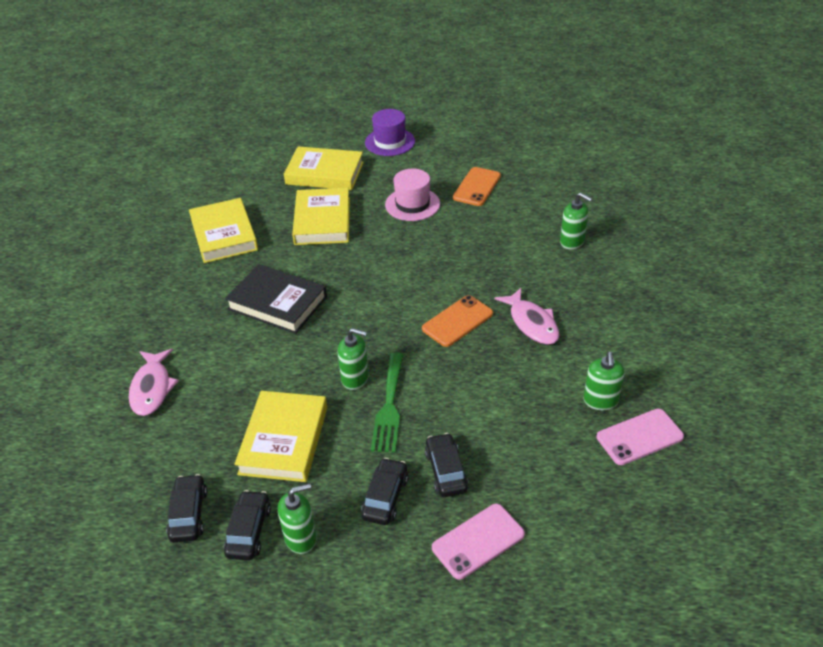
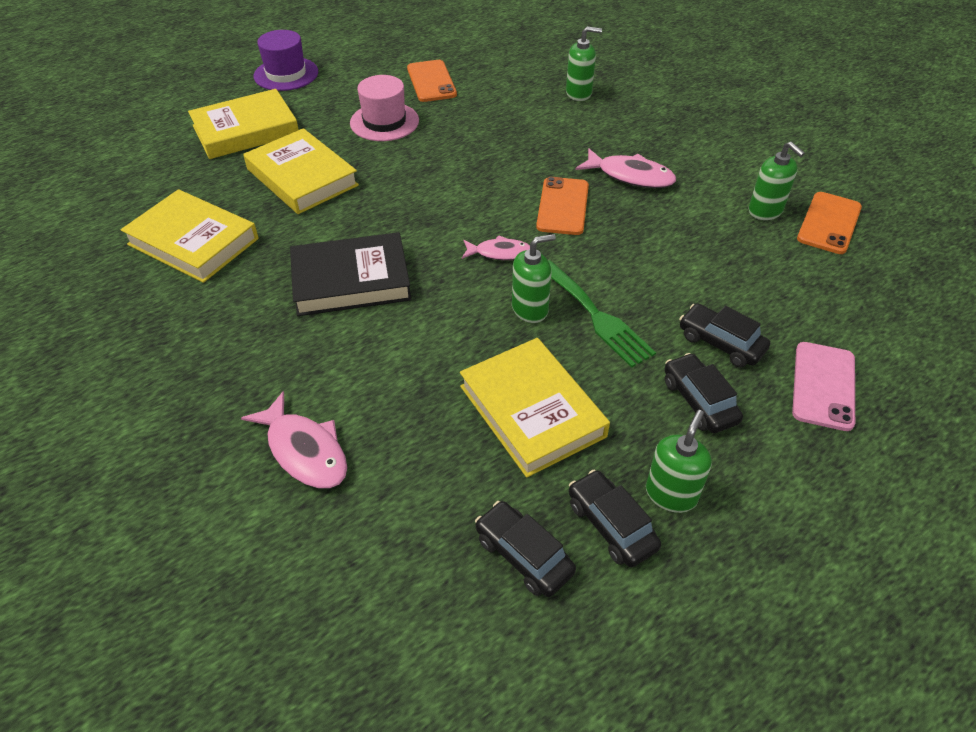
camera: 40 degrees left, 5 degrees up
pink phone [597,409,684,465] -> orange phone [797,192,862,254]
none -> pink fish [462,235,530,260]

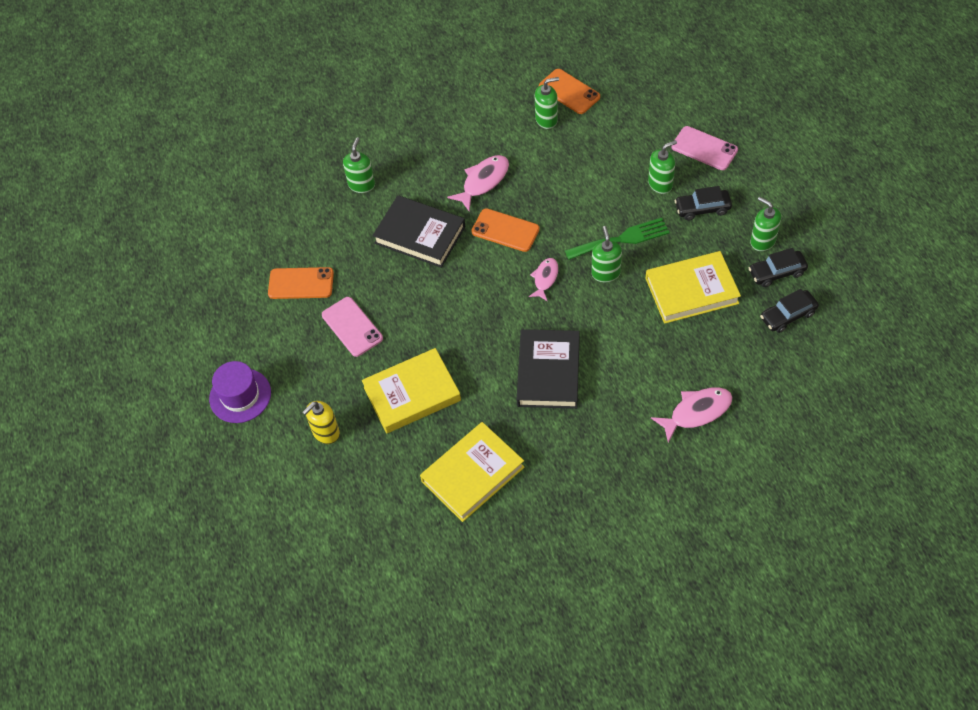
camera: 70 degrees left, 10 degrees up
yellow book [188,89,299,159] -> yellow soap dispenser [302,401,340,444]
pink hat [350,75,419,141] -> pink phone [322,297,383,357]
black car [679,304,770,367] -> green soap dispenser [648,140,677,194]
none -> black book [373,195,465,268]

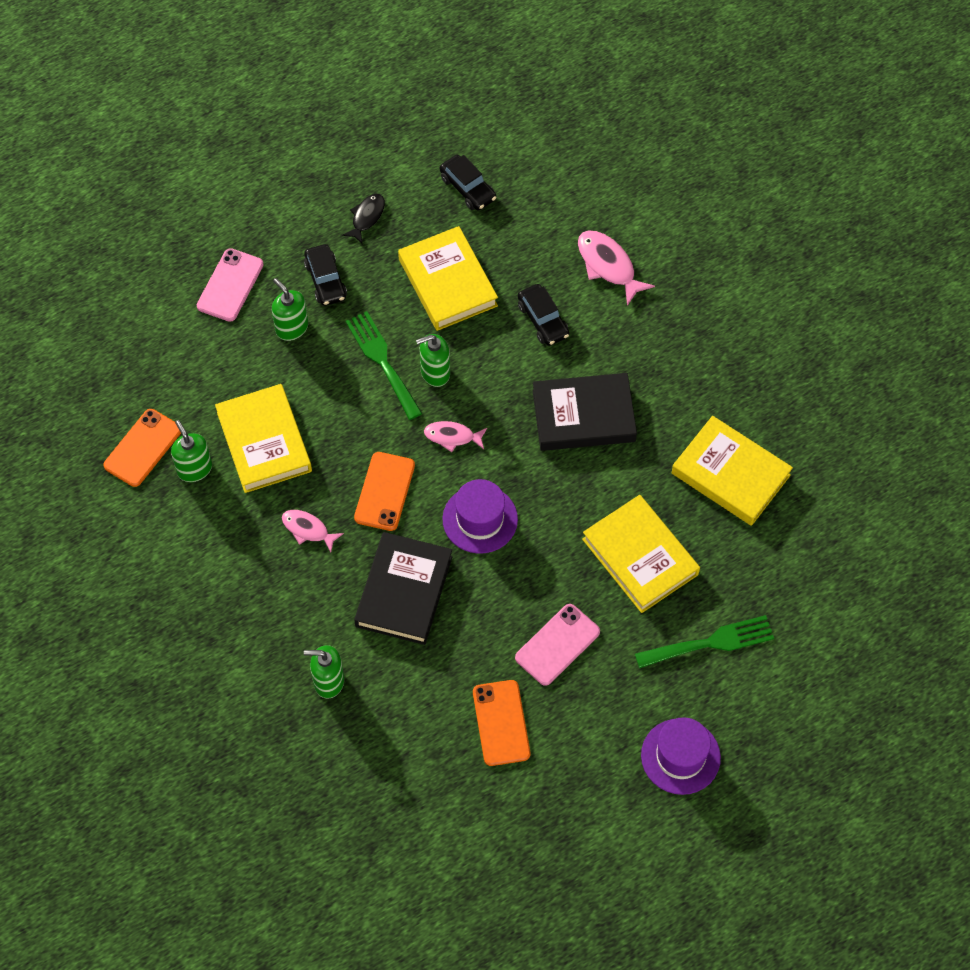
camera: 105 degrees left, 5 degrees up
yellow soap dispenser [302,401,340,444] -> green fork [635,615,774,668]
pink fish [447,155,509,211] -> pink fish [282,510,344,552], size x0.65
black car [749,248,808,287] -> black car moved to [518,284,569,346]
green soap dispenser [750,197,781,251] -> black fish [342,194,385,243]
none -> yellow book [215,384,312,493]
none -> purple hat [442,479,518,554]

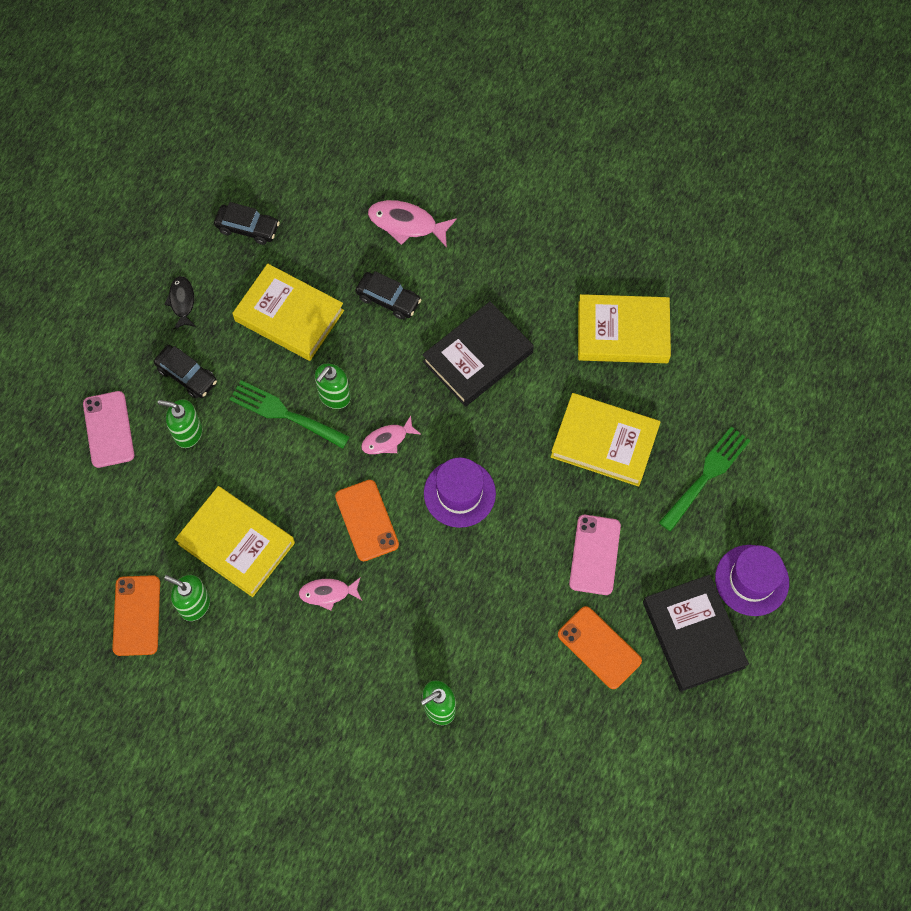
camera: 35 degrees left, 5 degrees up
black book [354,532,453,645] -> black book moved to [643,575,749,692]

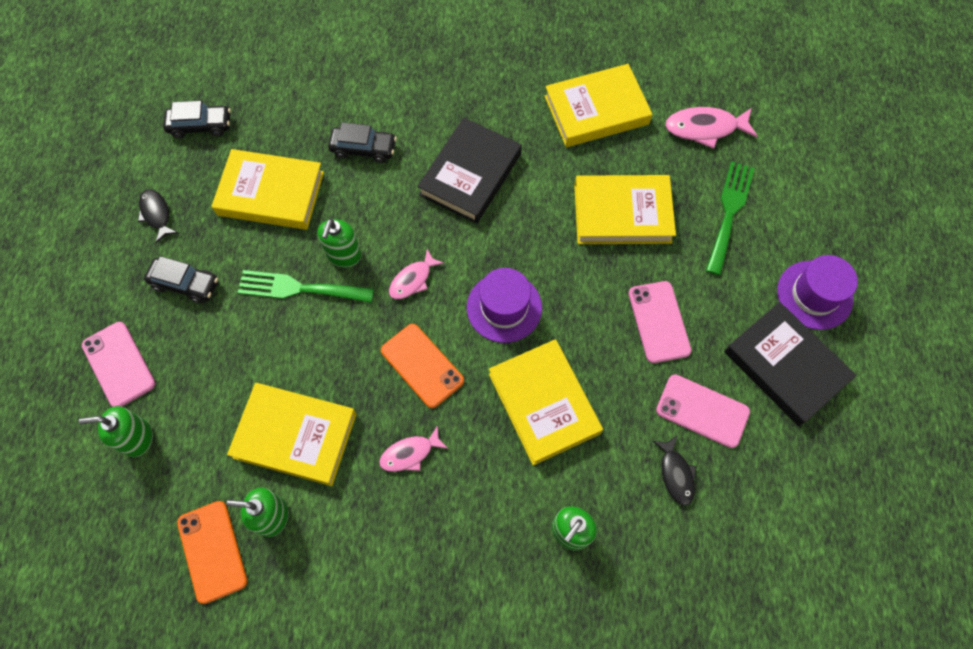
camera: 20 degrees left, 0 degrees up
green soap dispenser [158,399,202,448] -> green soap dispenser moved to [79,406,153,457]
pink fish [368,200,457,247] -> pink fish moved to [665,107,758,149]
orange phone [558,606,642,689] -> pink phone [656,374,750,448]
none -> yellow book [489,339,603,466]
none -> black fish [653,435,697,506]

